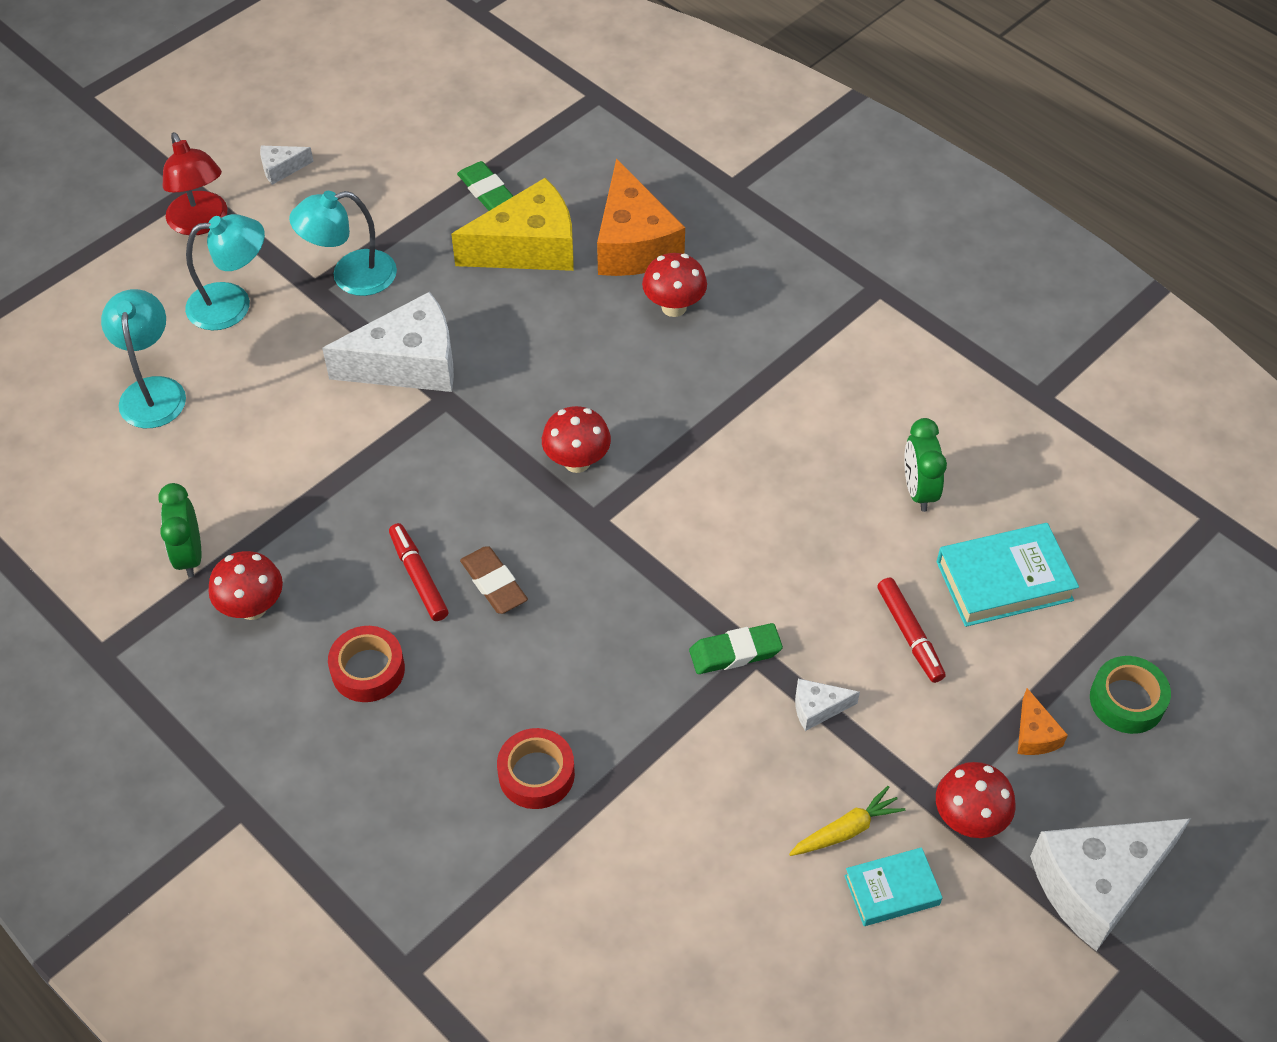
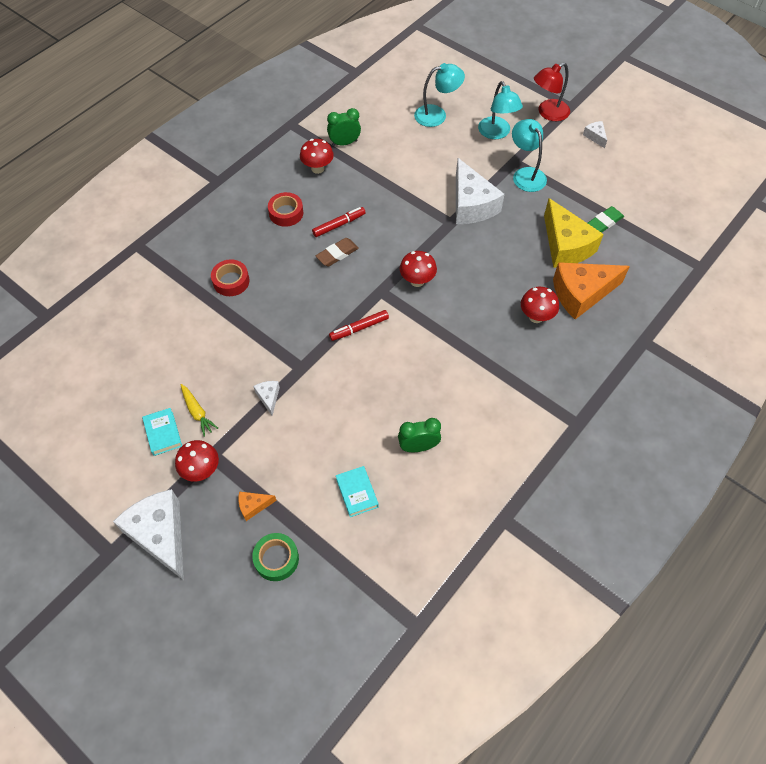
camera: 85 degrees right, 5 degrees up
green eraser [689,623,783,674] -> none
red marker [877,578,946,683] -> red marker moved to [329,310,389,341]
turquoise book [937,523,1079,627] -> turquoise book [336,466,379,517], size x0.63

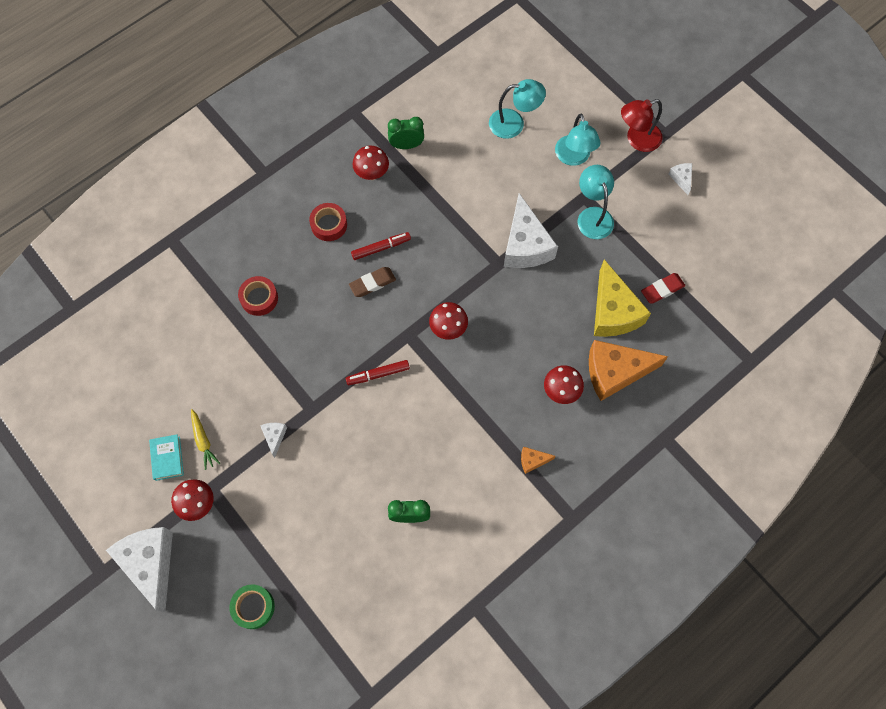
camera: 10 degrees right, 10 degrees up
orange cheese [238,492,277,521] -> orange cheese moved to [521,447,556,474]
turquoise book [336,466,379,517] -> none
green eraser [588,206,624,233] -> red eraser [641,273,686,304]

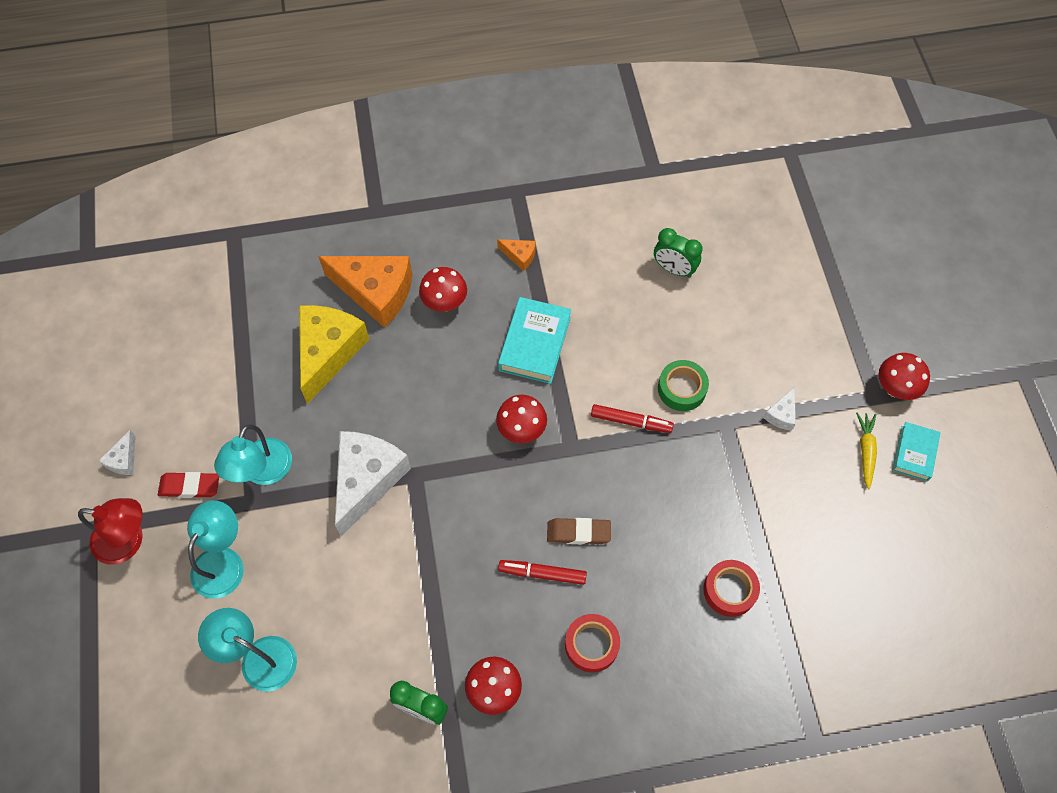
camera: 150 degrees left, 5 degrees down
white cheese [106,527,173,613] -> none
green tape [229,584,275,629] -> green tape moved to [658,360,709,411]
red eraser [641,273,686,304] -> red eraser moved to [158,472,219,498]
none -> turquoise book [498,297,571,384]

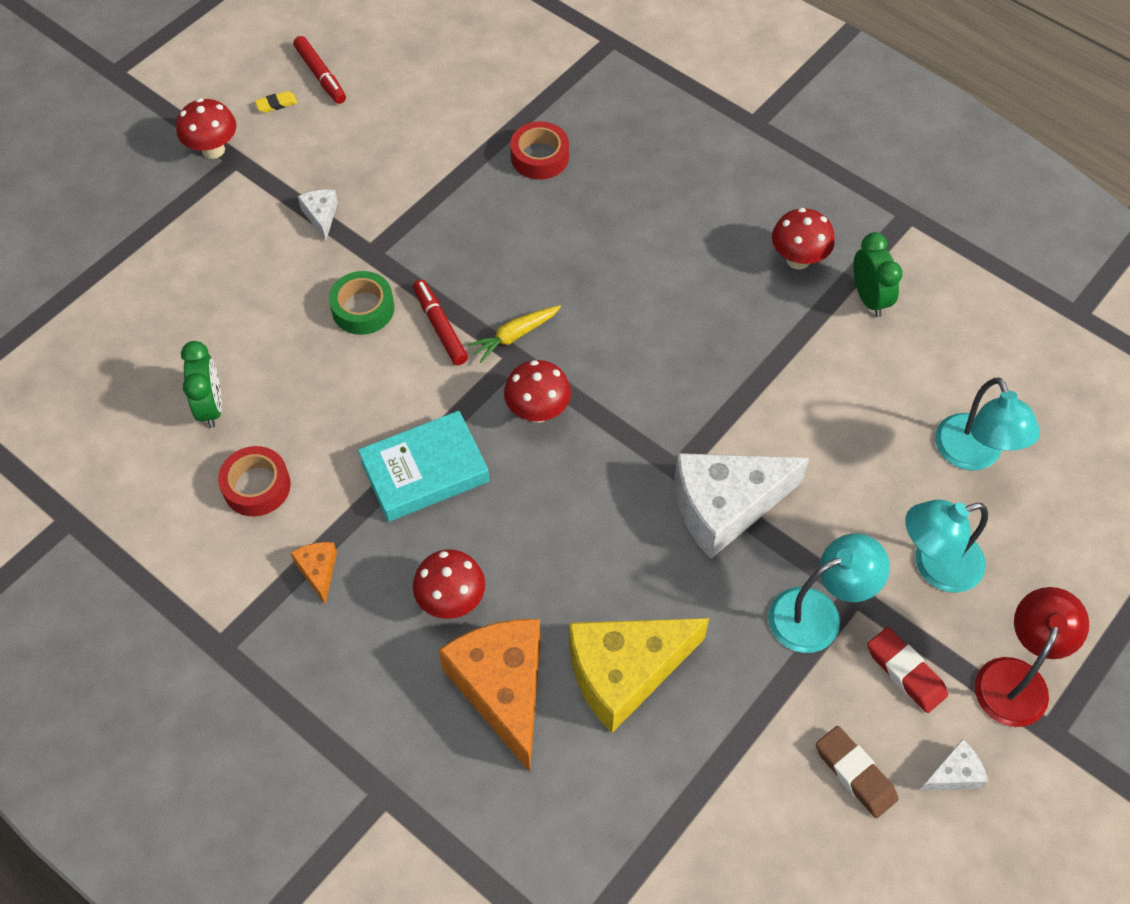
camera: 130 degrees left, 5 degrees down
red lamp [78,498,143,565] -> red lamp turned 60 degrees clockwise [975,587,1089,727]
red marker [498,560,587,585] -> red marker moved to [293,36,346,104]
brown eraser [547,518,611,544] -> brown eraser moved to [816,726,899,818]
red tape [565,614,620,672] -> red tape moved to [218,446,291,516]
white cheese [763,387,796,431] -> white cheese turned 90 degrees counterclockwise [298,189,338,241]
yellow carrot [856,412,877,490] -> yellow carrot moved to [468,305,561,363]
turquoise book [892,422,940,481] -> yellow eraser [255,91,297,113]

